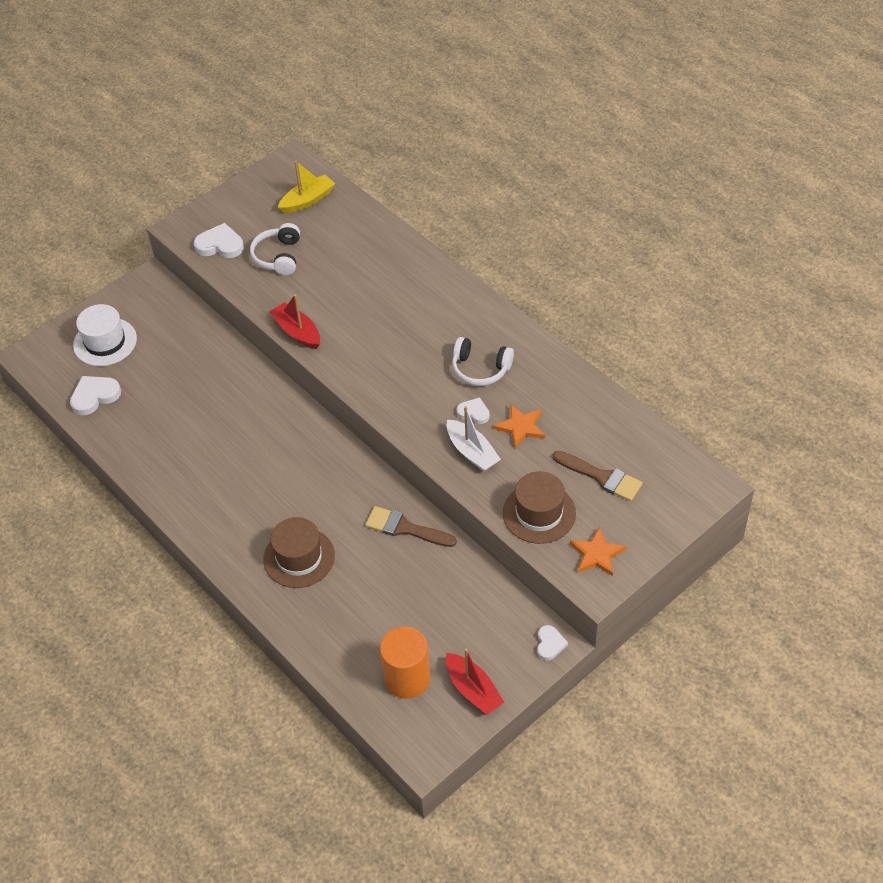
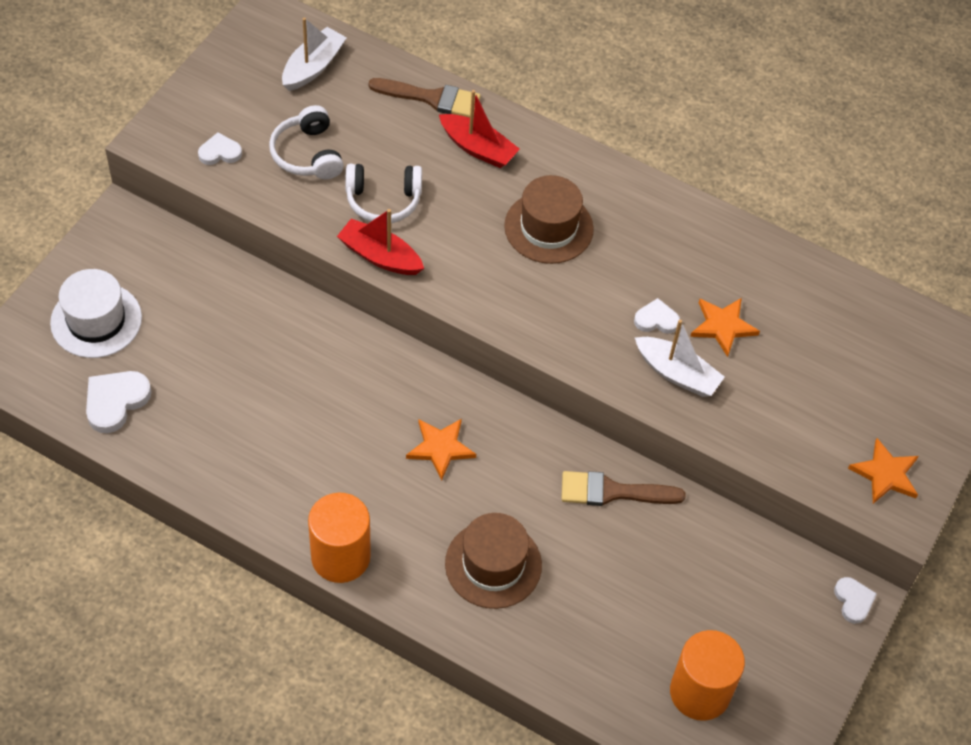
camera: 25 degrees left, 5 degrees up
white heart [194,223,244,258] -> white heart [198,132,242,165], size x0.62
yellow boat [278,161,335,213] -> white boat [282,17,347,91]
red boat [446,648,504,715] -> red boat moved to [439,90,520,168]
white headphones [452,337,514,386] -> white headphones moved to [345,164,422,223]
brown hat [503,471,576,544] -> brown hat moved to [504,175,594,264]
brown brush [553,451,643,501] -> brown brush moved to [369,78,481,118]
none -> orange cylinder [308,493,371,583]
none -> orange star [406,419,476,480]

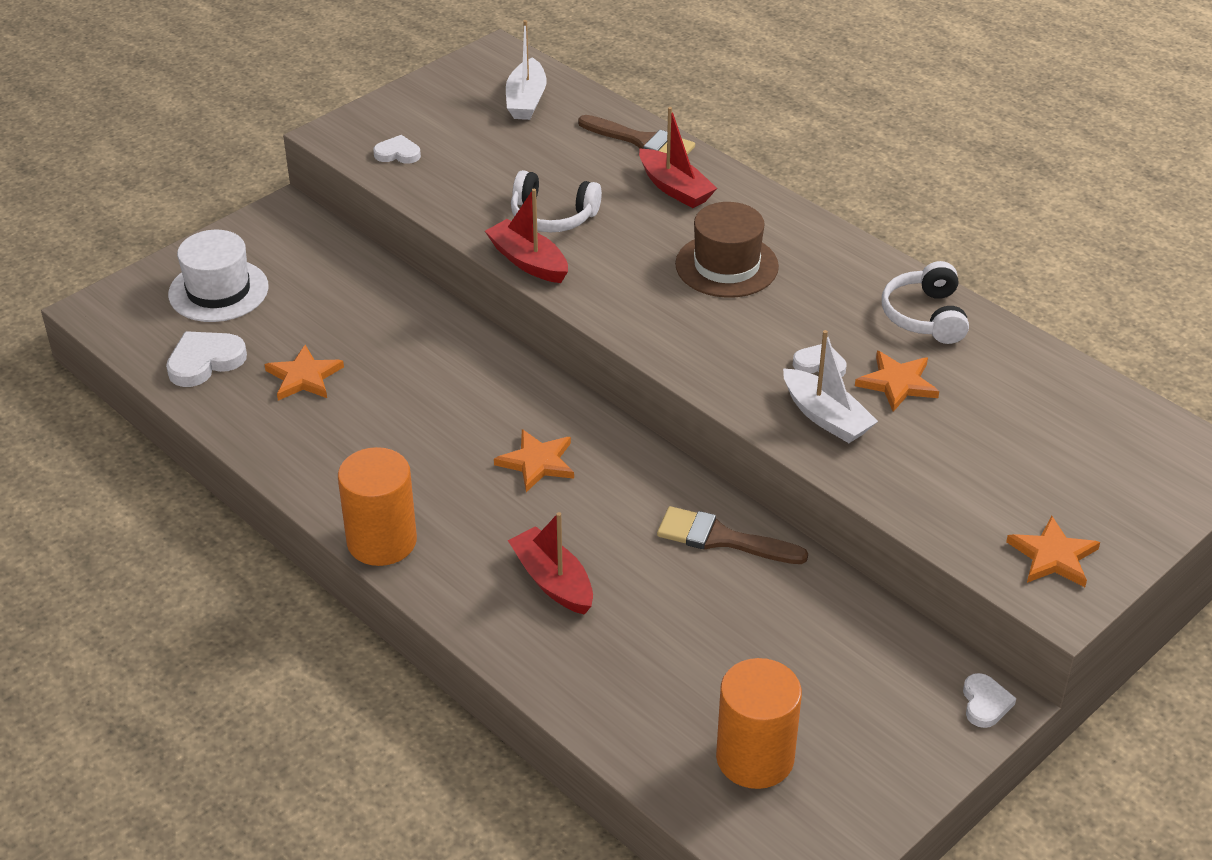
camera: 20 degrees right, 15 degrees down
white headphones [269,105,344,179] -> white headphones moved to [882,261,969,344]
white boat [282,17,347,91] -> white boat turned 135 degrees clockwise [506,20,546,120]
brown hat [445,513,542,609] -> red boat [508,512,593,615]
none -> orange star [264,345,344,401]

